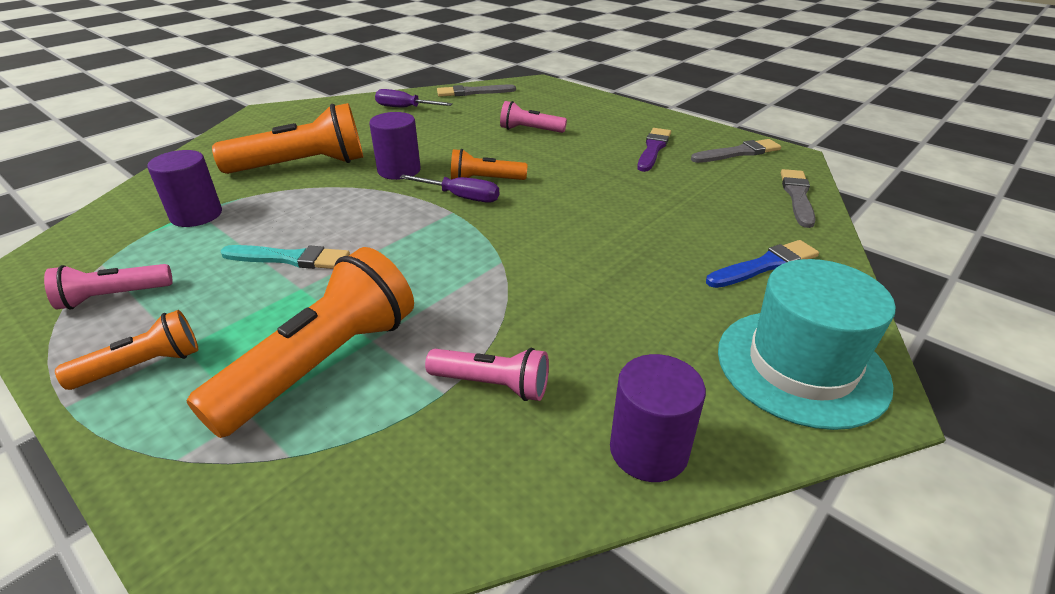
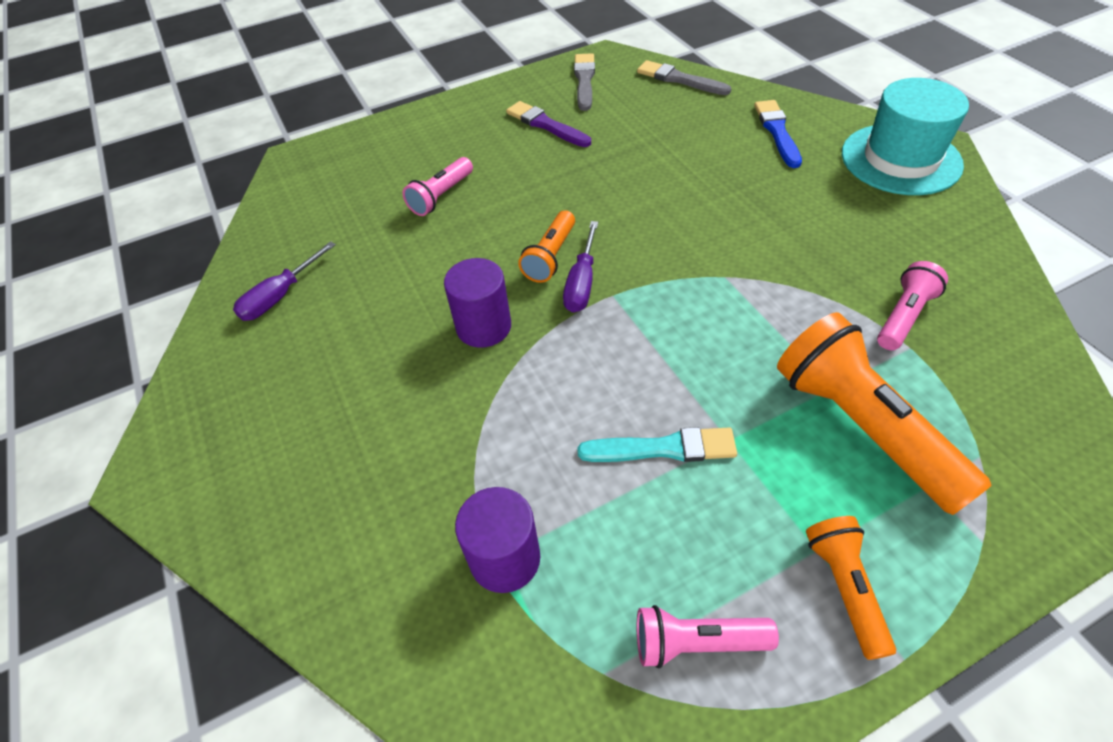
camera: 65 degrees left, 15 degrees up
pink flashlight [44,264,173,310] -> pink flashlight turned 90 degrees clockwise [637,605,779,668]
orange flashlight [212,103,363,174] -> none
turquoise brush [221,245,350,269] -> turquoise brush turned 60 degrees clockwise [577,427,737,462]
purple screwdriver [400,175,499,203] -> purple screwdriver turned 150 degrees clockwise [563,221,598,313]
grey brush [437,84,516,97] -> none
purple cylinder [610,354,706,482] -> none

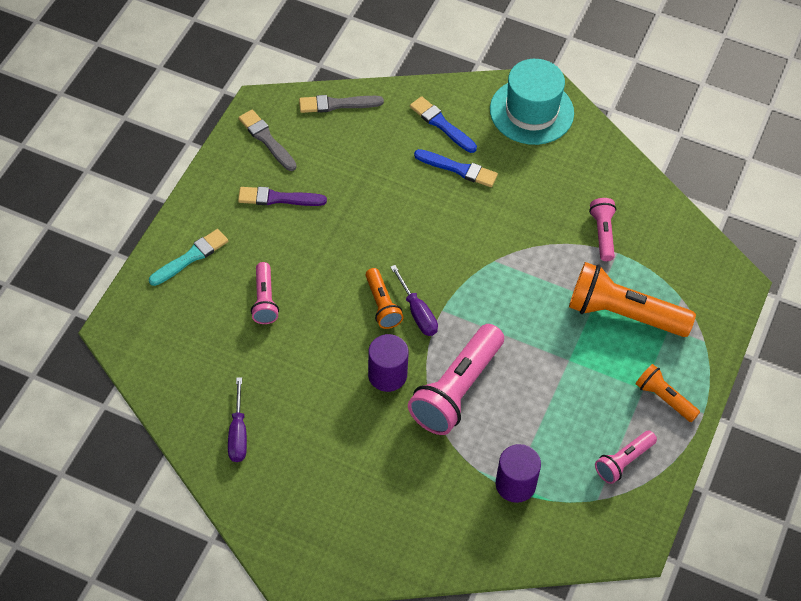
camera: 45 degrees left, 5 degrees up
turquoise brush [577,427,737,462] -> turquoise brush moved to [149,229,228,286]
none -> pink flashlight [408,324,504,435]
none -> blue brush [414,149,498,187]

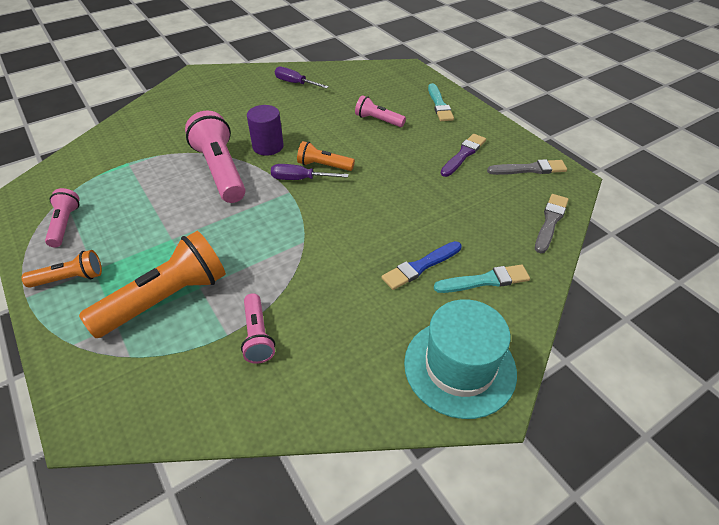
camera: 125 degrees right, 10 degrees down
blue brush [410,96,477,153] -> turquoise brush [434,264,530,293]
purple cylinder [496,444,541,503] -> none
pink flashlight [589,198,616,261] -> pink flashlight turned 45 degrees clockwise [241,293,275,364]

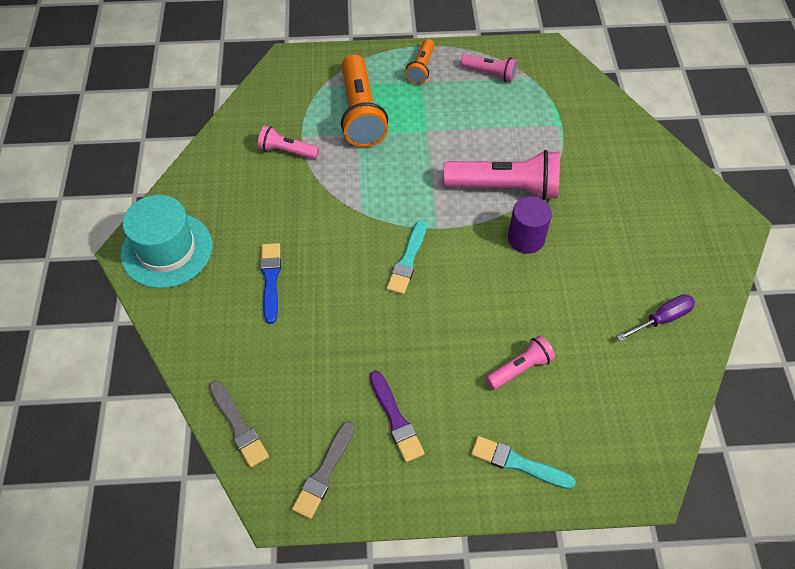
camera: 120 degrees right, 10 degrees up
purple screwdriver [271,164,349,180] -> none
orange flashlight [297,141,355,171] -> none
turquoise brush [434,264,530,293] -> turquoise brush moved to [386,220,427,295]

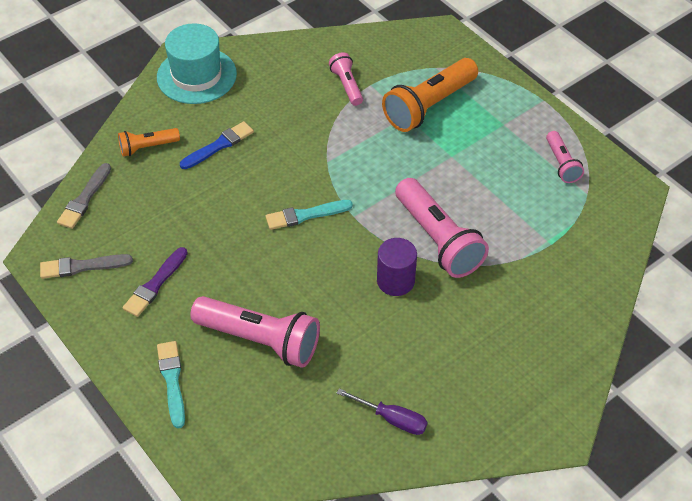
camera: 55 degrees right, 5 degrees down
orange flashlight [405,39,435,85] -> orange flashlight moved to [118,128,180,156]
pink flashlight [486,335,555,390] -> pink flashlight [190,296,320,368], size x1.87

